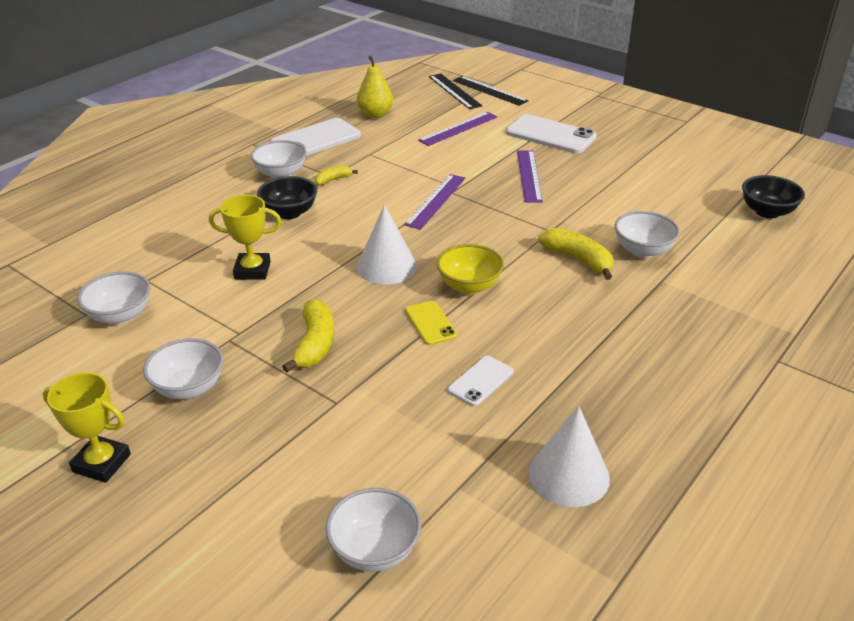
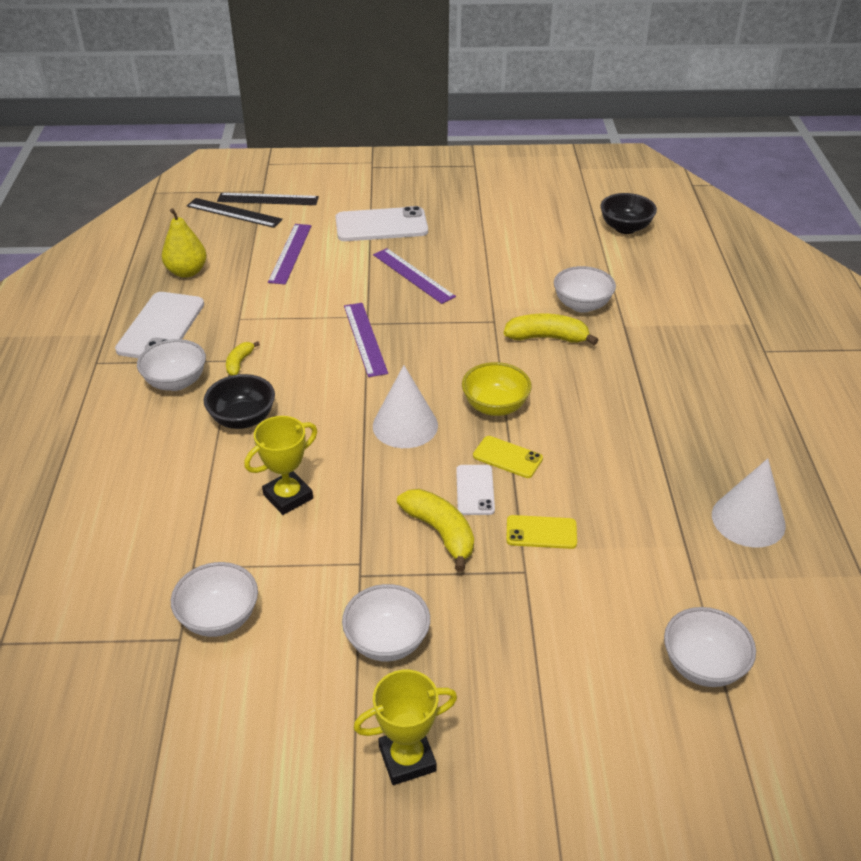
camera: 40 degrees left, 5 degrees up
white phone [448,356,513,406] -> white phone moved to [456,465,495,515]
none -> yellow phone [506,515,577,549]

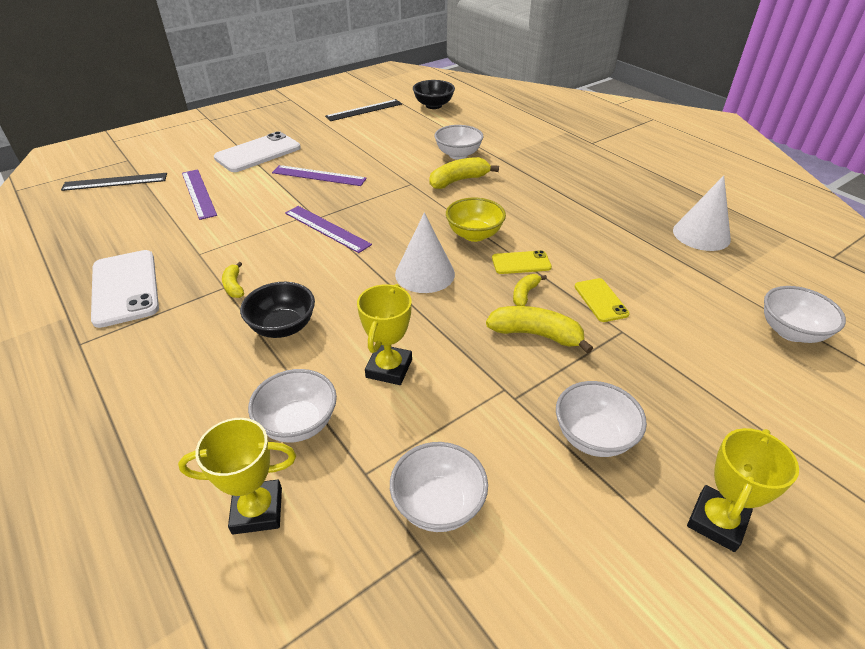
camera: 35 degrees left, 0 degrees up
white bowl [137,339,206,391] -> white bowl moved to [248,369,337,443]
yellow pear [162,208,207,278] -> none
black ruler [217,193,319,205] -> black ruler moved to [325,99,402,121]
white phone [456,465,495,515] -> yellow banana [513,274,547,306]
yellow phone [506,515,577,549] -> yellow phone turned 75 degrees counterclockwise [575,278,630,322]
none -> yellow trophy [178,418,296,534]

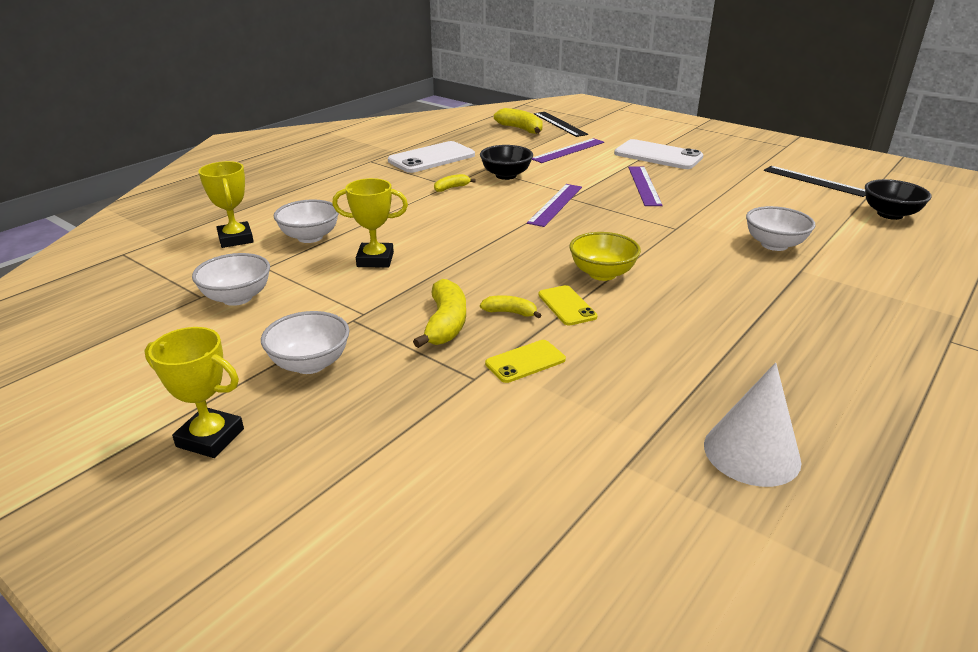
camera: 75 degrees right, 10 degrees down
black bowl [240,282,315,338] -> black bowl moved to [480,145,533,180]
white cone [395,213,455,293] -> none
yellow banana [430,157,499,189] -> yellow banana moved to [494,108,543,134]
white bowl [764,286,846,343] -> none

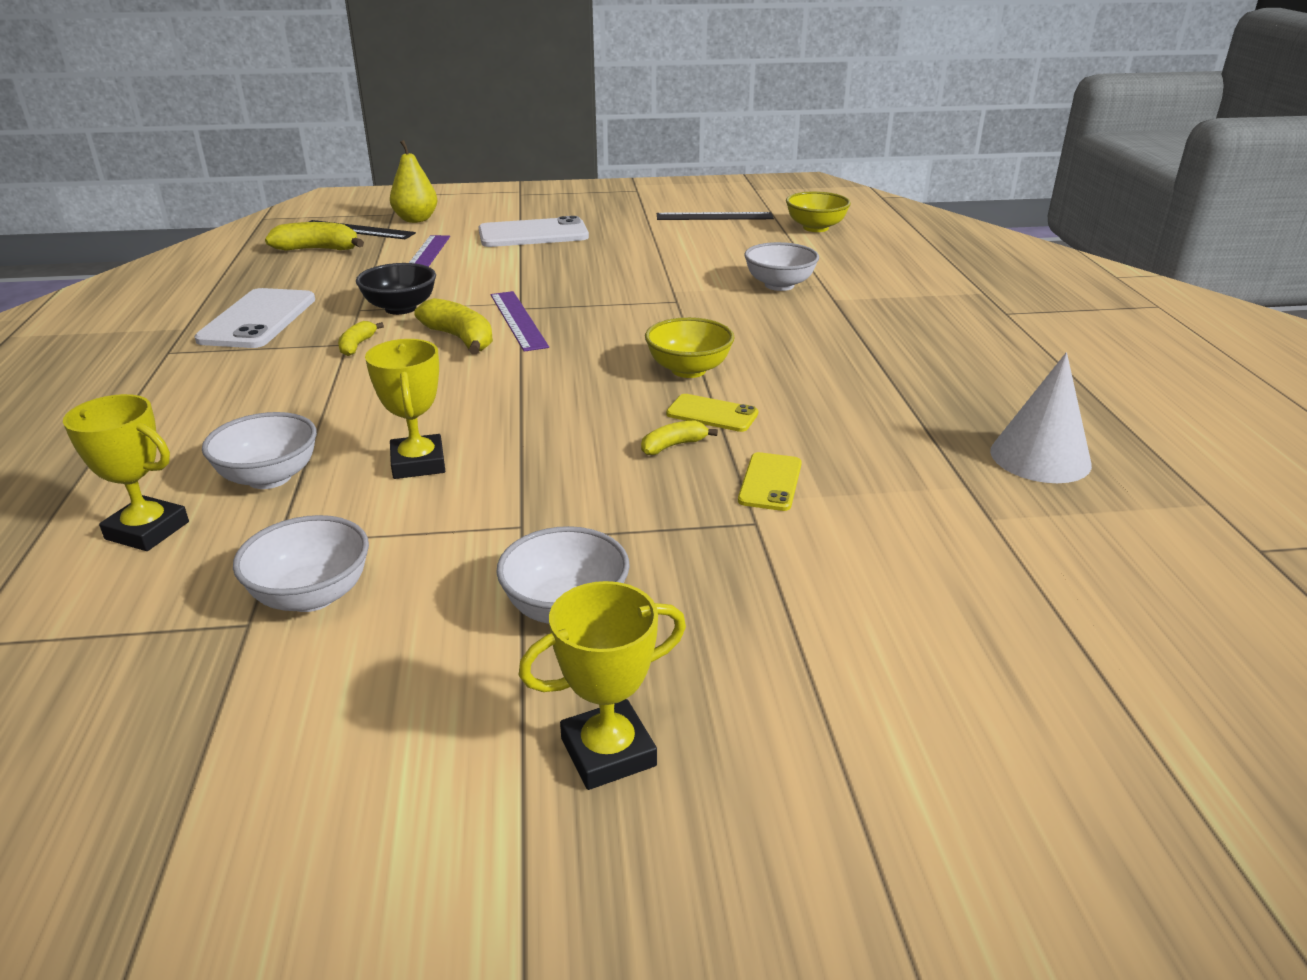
camera: 45 degrees left, 0 degrees up
yellow trophy [332,178,408,267] -> yellow trophy turned 60 degrees counterclockwise [365,339,445,479]
yellow banana [413,279,466,348] -> yellow banana moved to [414,298,493,354]
purple ruler [628,166,663,206] -> none
black bowl [865,179,932,220] -> yellow bowl [786,191,851,232]
none -> yellow pear [390,140,437,223]

